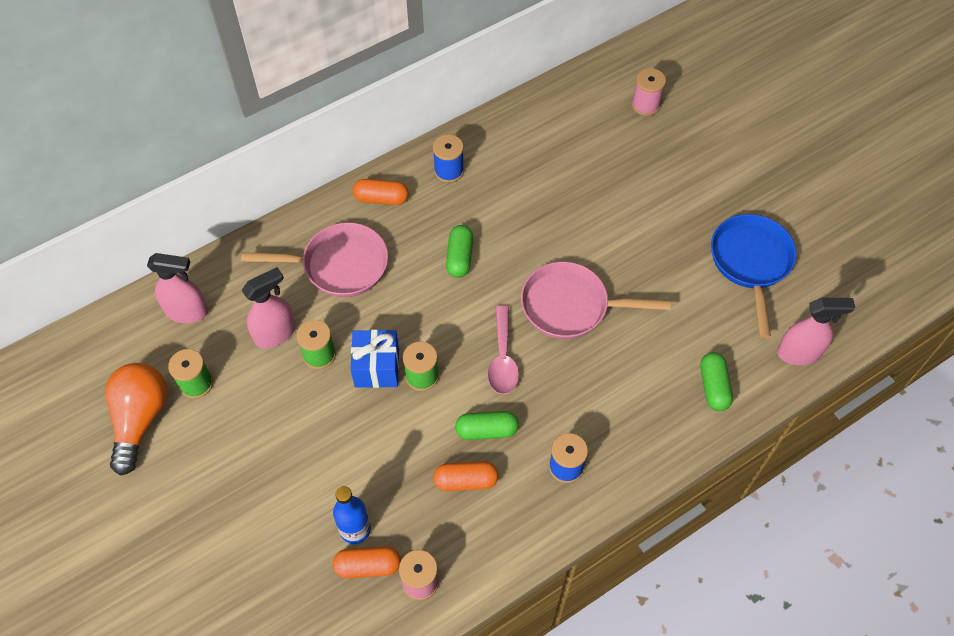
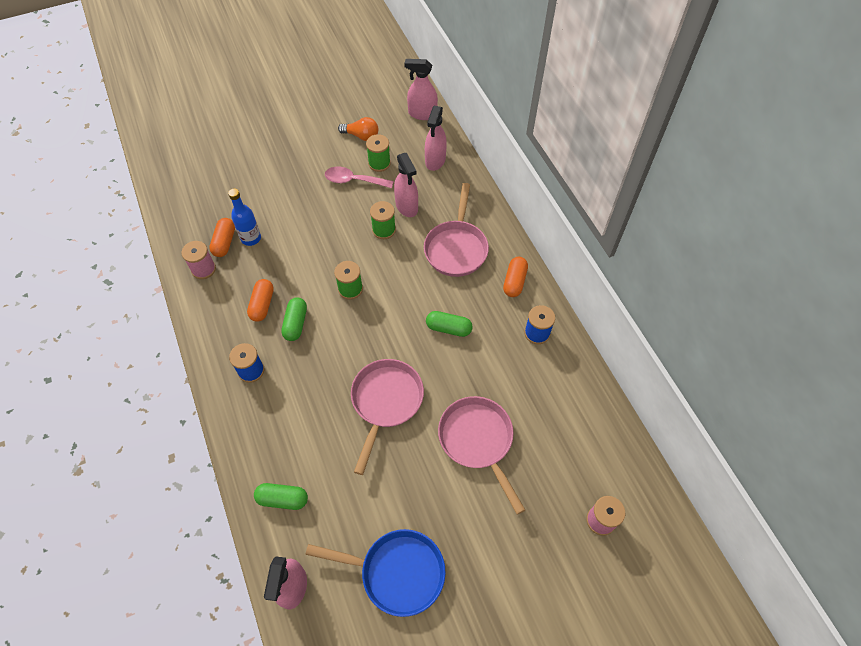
camera: 100 degrees right, 0 degrees up
orange light bulb [105,363,168,476] -> orange light bulb [338,117,378,141], size x0.62
blue gift [350,330,399,388] -> none
pink spoon [487,305,519,394] -> pink spoon moved to [325,166,394,188]
none -> pink spray bottle [404,59,438,120]
none -> pink pan [438,396,525,515]

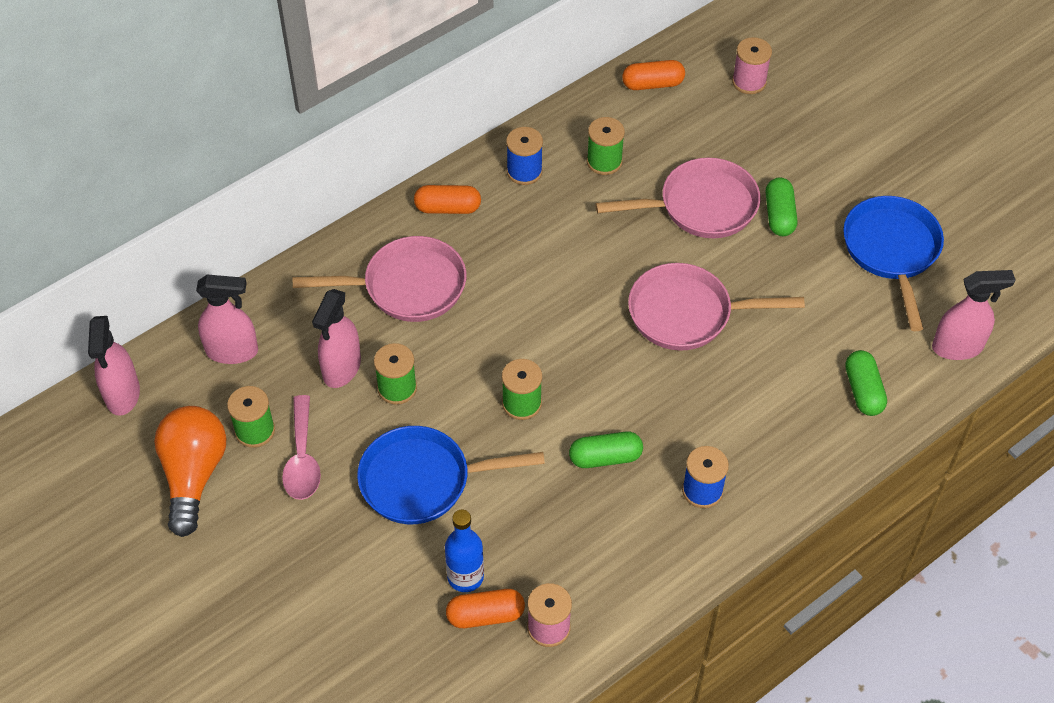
camera: 105 degrees left, 5 degrees down
orange capsule [247,279,274,322] -> orange capsule moved to [622,60,685,90]
orange light bulb [338,117,378,141] -> orange light bulb [154,406,226,537], size x1.63
pink spray bottle [394,153,418,217] -> pink spray bottle turned 150 degrees clockwise [312,289,361,388]
green capsule [426,311,473,337] -> green capsule moved to [766,177,797,236]
pink pan [438,396,525,515] -> pink pan turned 150 degrees counterclockwise [595,158,760,238]
none -> blue pan [357,426,545,524]
none -> green spool [587,117,625,175]

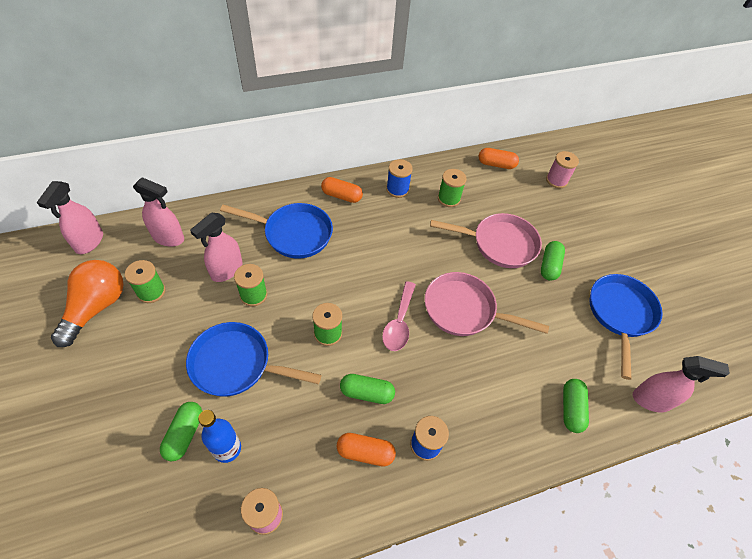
camera: 15 degrees right, 0 degrees up
pink spoon [282,395,321,500] -> pink spoon moved to [382,281,416,351]
pink pan [292,236,466,322] -> blue pan [220,203,333,258]
orange capsule [446,589,525,628] -> orange capsule moved to [337,433,396,467]
none -> green capsule [160,402,202,461]

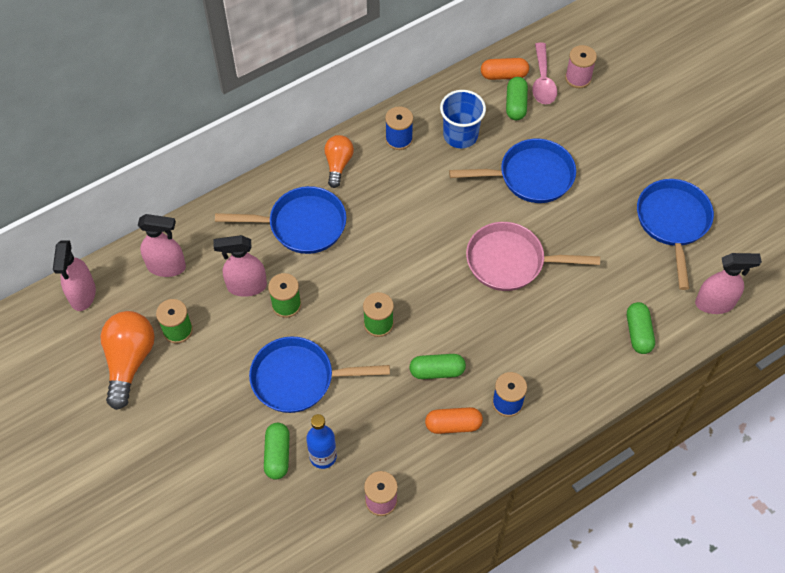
camera: 10 degrees left, 5 degrees up
pink spray bottle [190,213,243,282] -> pink spray bottle turned 60 degrees clockwise [214,235,267,297]
orange capsule [321,177,363,203] -> orange light bulb [324,135,354,188]
pink spoon [382,281,416,351] -> pink spoon moved to [532,43,557,104]
pink pan [430,213,542,268] -> blue pan [449,139,576,203]
green spool [438,169,467,207] -> blue cup [440,90,486,148]
green capsule [541,241,565,281] -> green capsule moved to [506,77,528,120]

